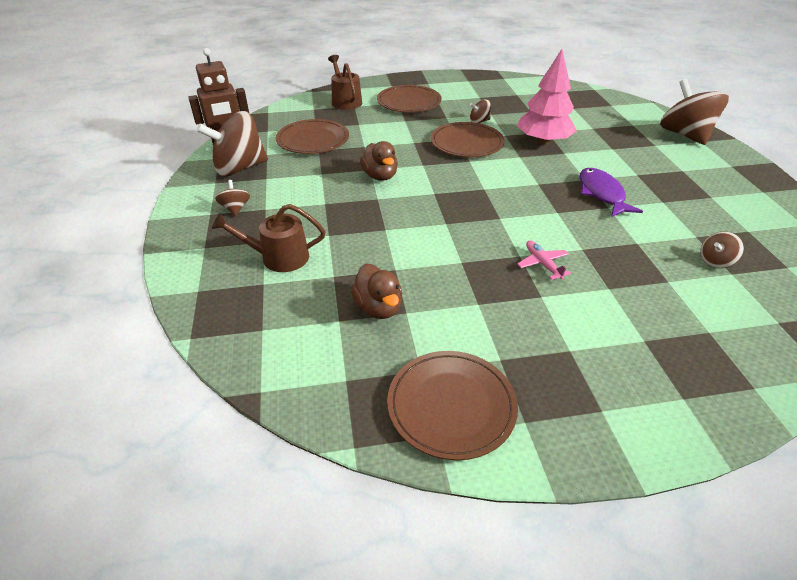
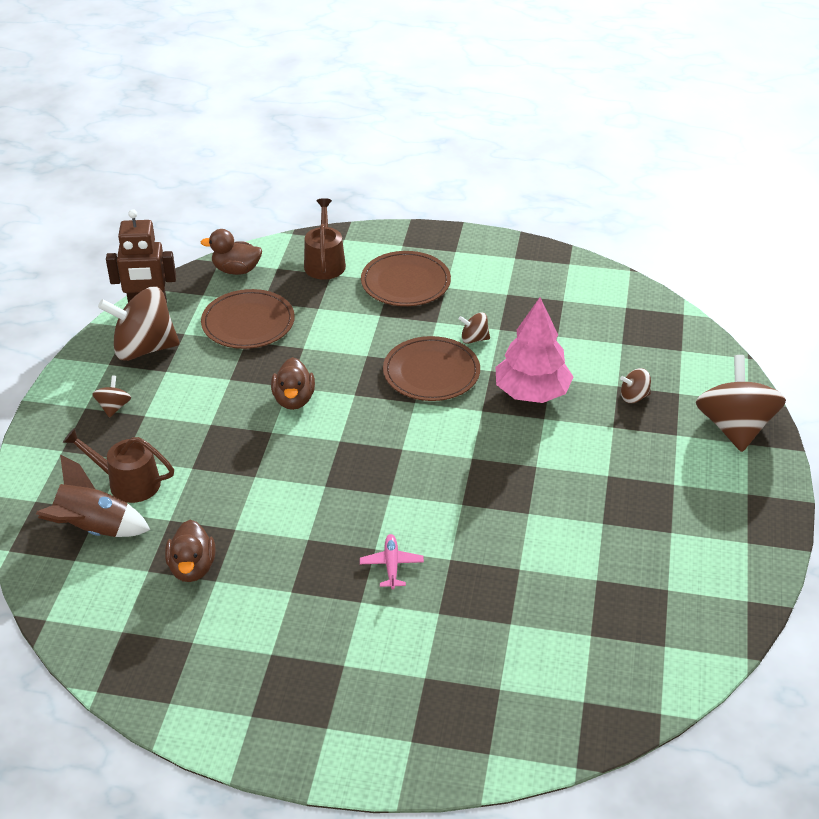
camera: 20 degrees right, 0 degrees up
brown plate [387,351,518,460] -> none
purple fish [580,168,643,217] -> none
brown spinning top [700,232,744,268] -> brown spinning top moved to [620,368,651,403]
none -> brown rocket [36,455,150,537]
none -> brown duck [201,229,262,275]

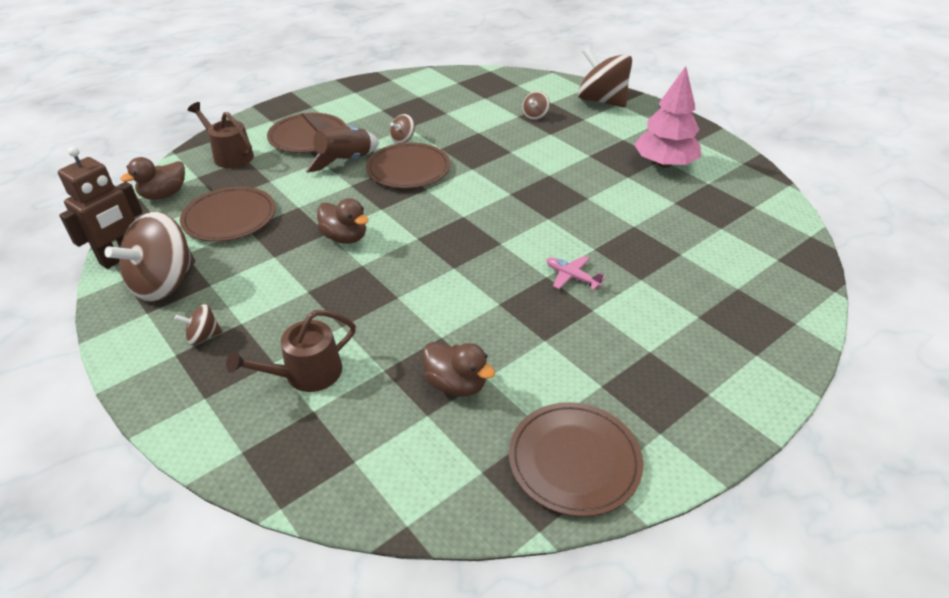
camera: 50 degrees left, 0 degrees up
brown rocket [36,455,150,537] -> brown rocket moved to [301,113,379,173]
brown spinning top [92,375,131,418] -> brown spinning top turned 60 degrees counterclockwise [175,304,222,345]
pink tree [496,297,573,403] -> pink tree moved to [634,66,701,168]
none -> brown plate [509,402,643,517]

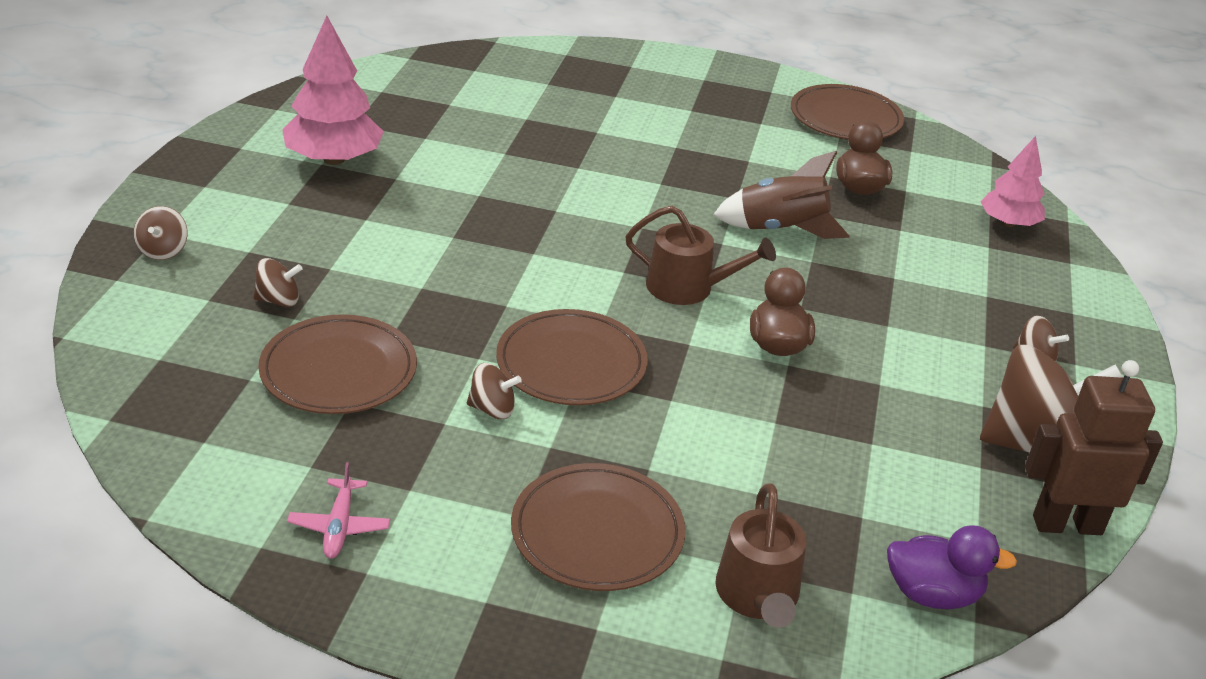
camera: 130 degrees left, 5 degrees down
brown duck [120,157,185,200] -> purple duck [887,525,1017,609]
brown plate [180,186,276,242] -> brown plate moved to [258,314,417,414]
brown watering can [226,310,356,392] -> brown watering can moved to [625,206,776,305]
brown rocket [301,113,379,173] -> brown rocket moved to [713,151,850,239]
pink plane [547,256,606,290] -> pink plane moved to [287,462,390,559]
brown spinning top [578,47,632,107] -> brown spinning top [134,206,187,260], size x0.45
none -> pink tree [981,136,1045,227]

